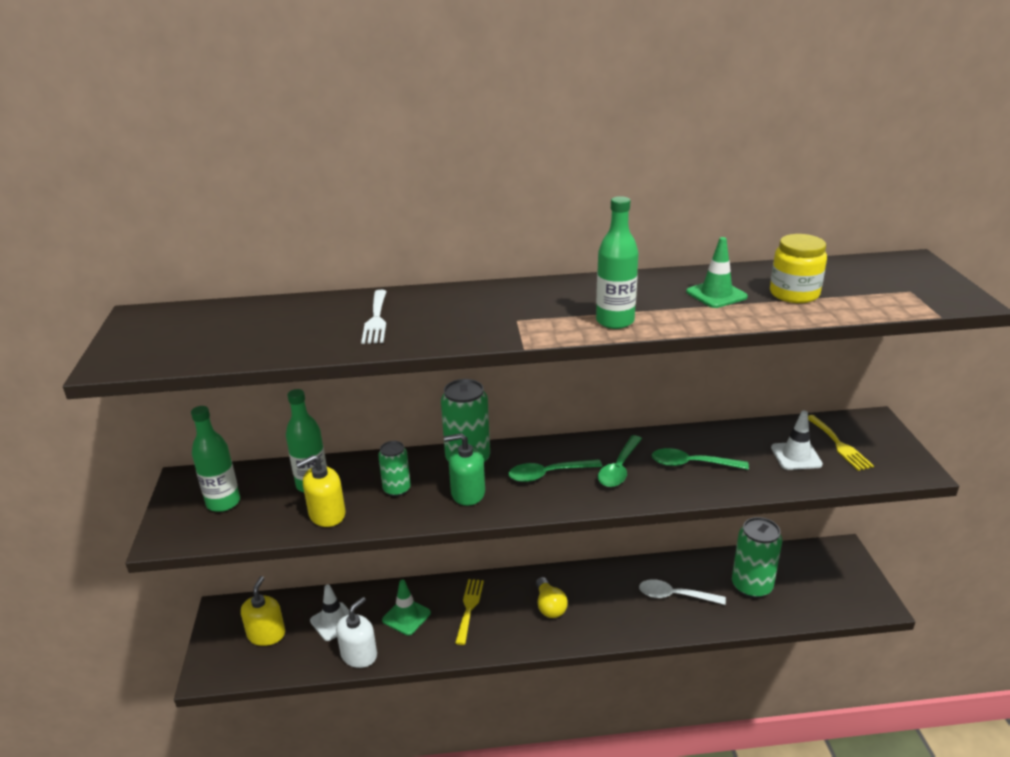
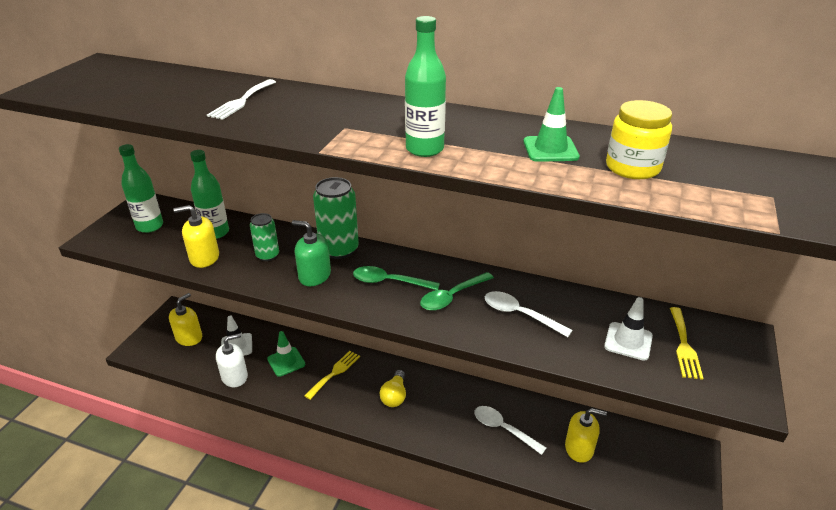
camera: 25 degrees right, 5 degrees up
green spoon [651,448,749,470] -> white spoon [485,291,573,337]
green can [732,517,783,598] -> yellow soap dispenser [565,408,607,463]

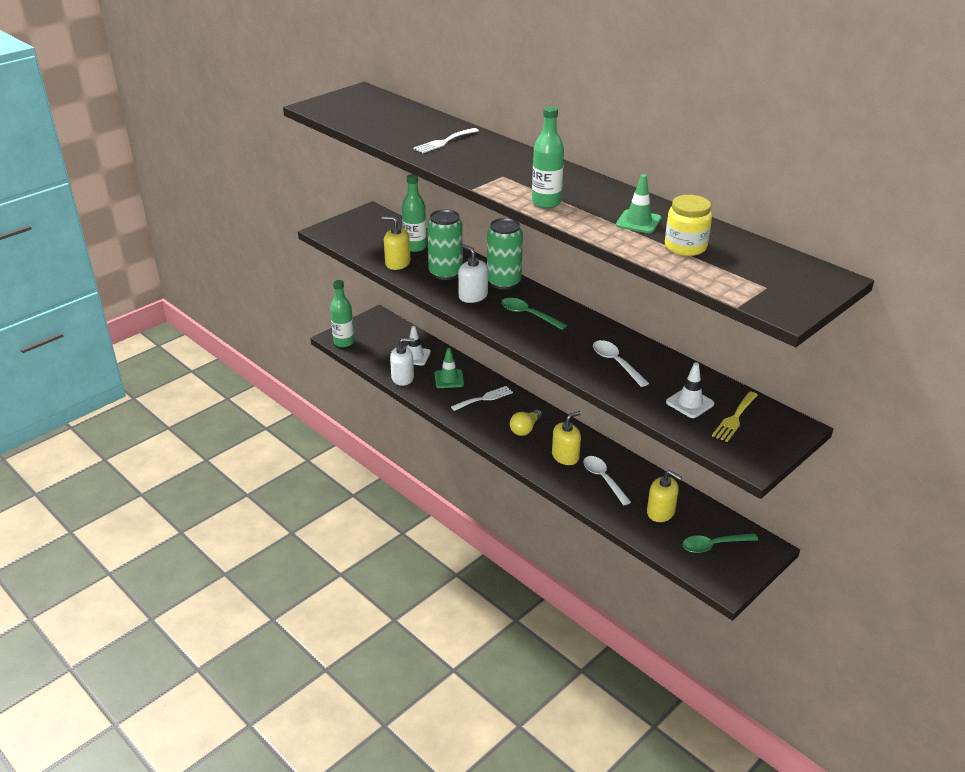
camera: 25 degrees right, 0 degrees up
green bottle [119,144,163,233] -> green bottle moved to [330,280,355,347]
yellow soap dispenser [169,293,202,346] -> yellow soap dispenser moved to [552,411,581,465]
green can [250,213,279,261] -> green can [427,209,463,280], size x1.69
green soap dispenser [292,220,331,286] -> white soap dispenser [458,245,488,303]
yellow fork [304,351,360,400] -> white fork [451,386,513,411]
green spoon [420,272,494,311] -> green spoon moved to [682,533,758,553]

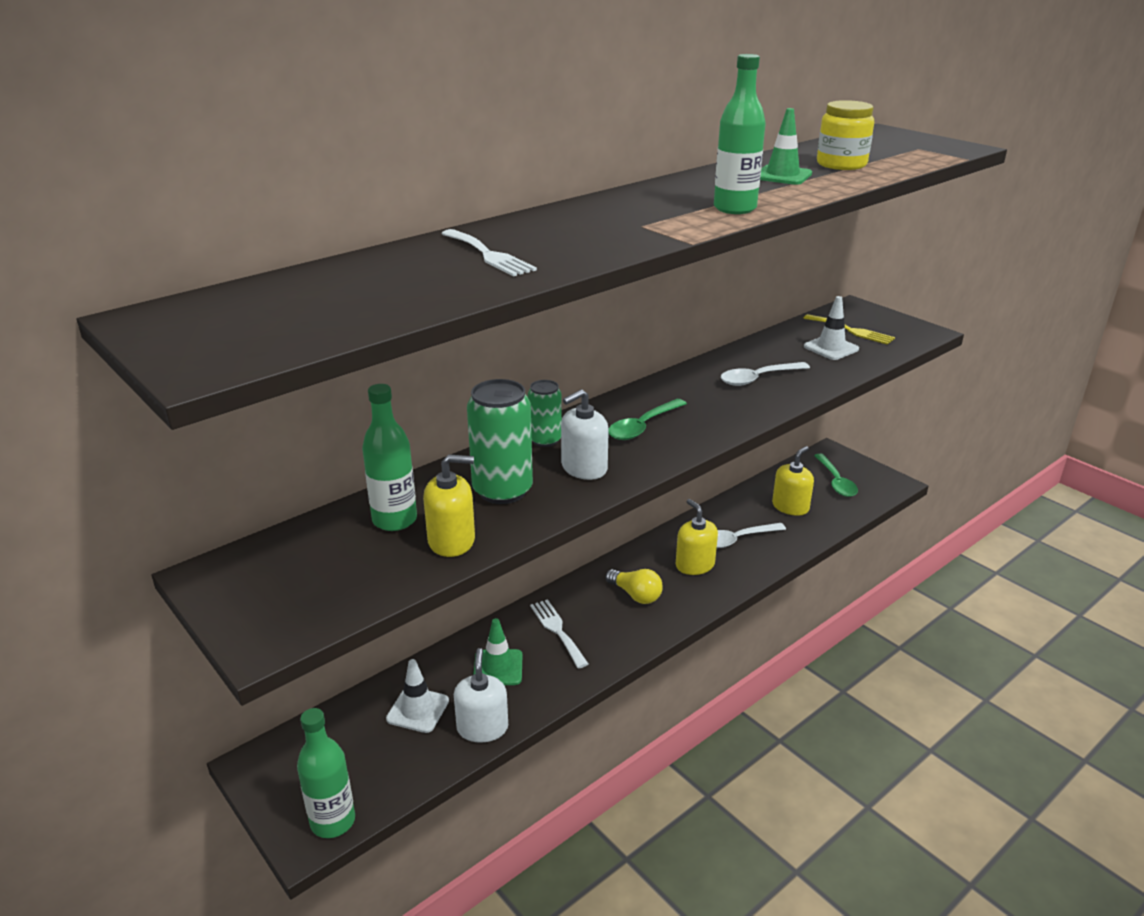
camera: 85 degrees left, 5 degrees down
yellow soap dispenser [382,216,410,270] -> yellow soap dispenser turned 120 degrees counterclockwise [423,454,475,557]
green can [487,218,523,290] -> green can [528,380,562,447], size x0.59

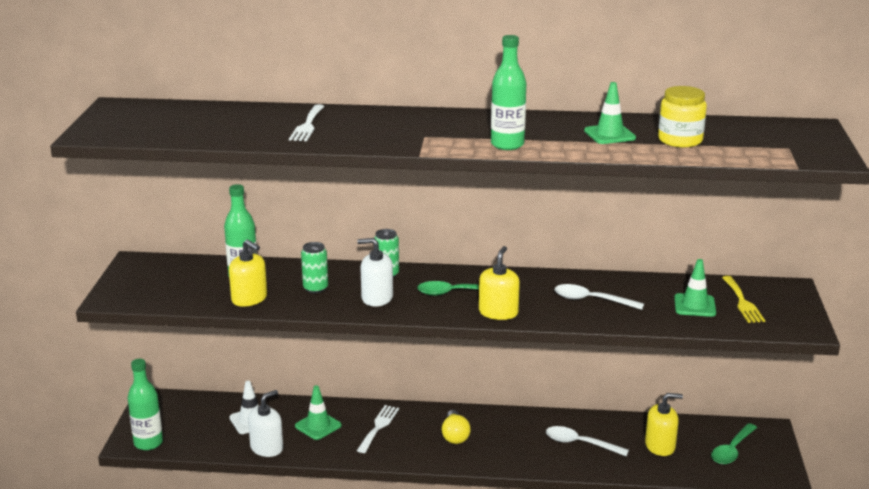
camera: 45 degrees right, 5 degrees down
green can [467,379,533,504] -> green can [301,242,328,293], size x0.59
yellow soap dispenser [676,499,718,575] -> yellow soap dispenser moved to [479,246,520,320]
white traffic cone [804,296,859,360] -> green traffic cone [674,259,716,317]

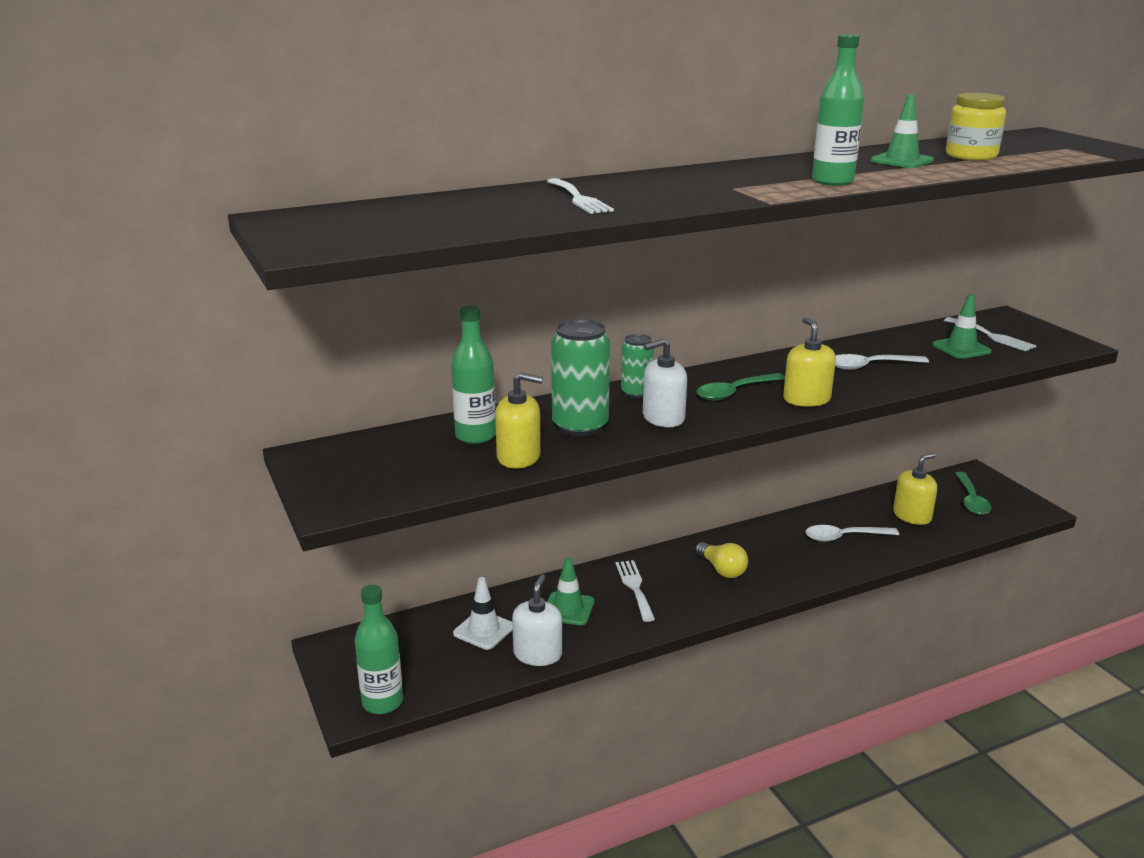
camera: 30 degrees left, 0 degrees up
green can [301,242,328,293] -> green can [551,319,610,436], size x1.69
yellow fork [722,276,765,323] -> white fork [944,317,1037,351]

